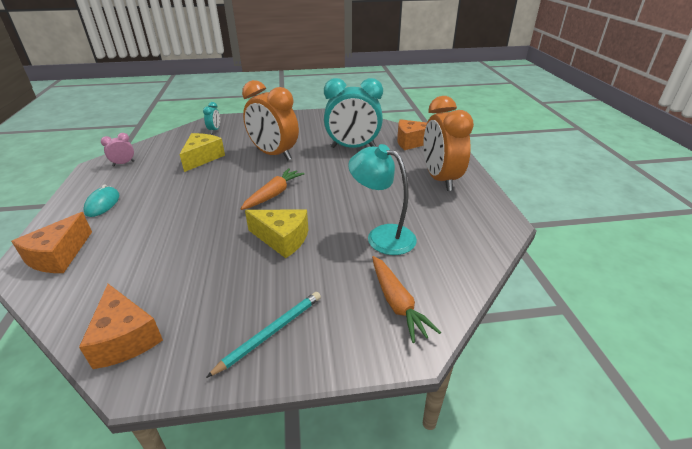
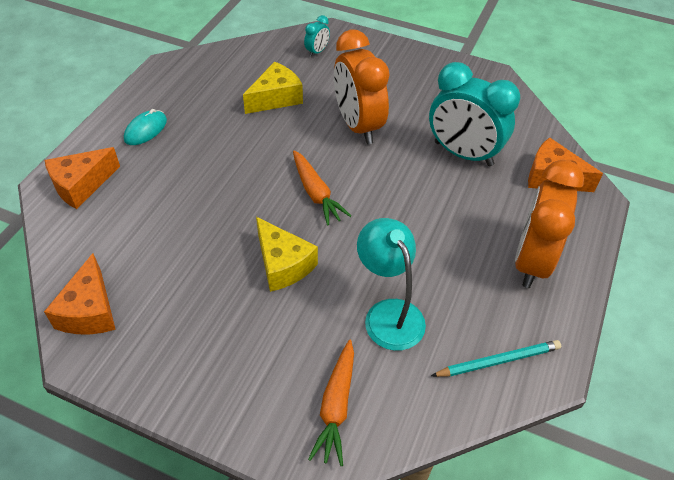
camera: 30 degrees right, 15 degrees up
pink clock [101,133,134,166] -> none
turquoise pencil [206,292,321,378] -> turquoise pencil moved to [431,340,561,377]
orange carrot [241,168,305,210] -> orange carrot turned 90 degrees clockwise [293,151,351,226]

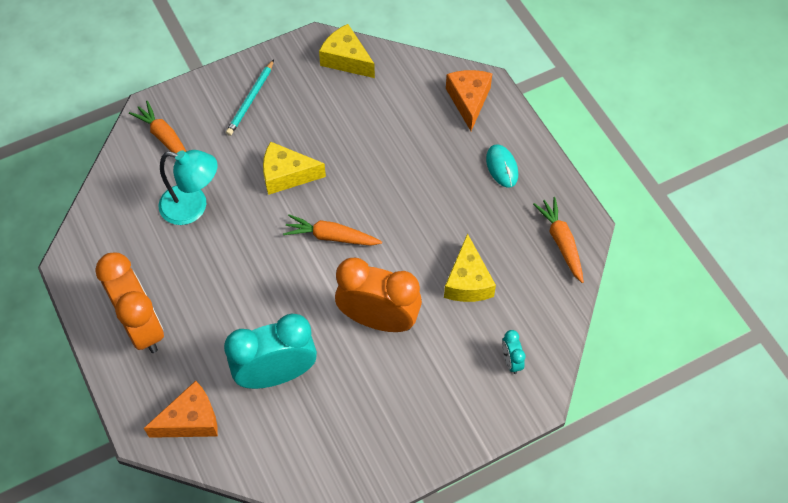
camera: 130 degrees right, 10 degrees up
orange cheese [44,253,116,334] -> yellow cheese [319,24,375,78]
turquoise pencil [431,340,561,377] -> turquoise pencil moved to [226,60,274,136]
none -> orange carrot [533,197,584,283]

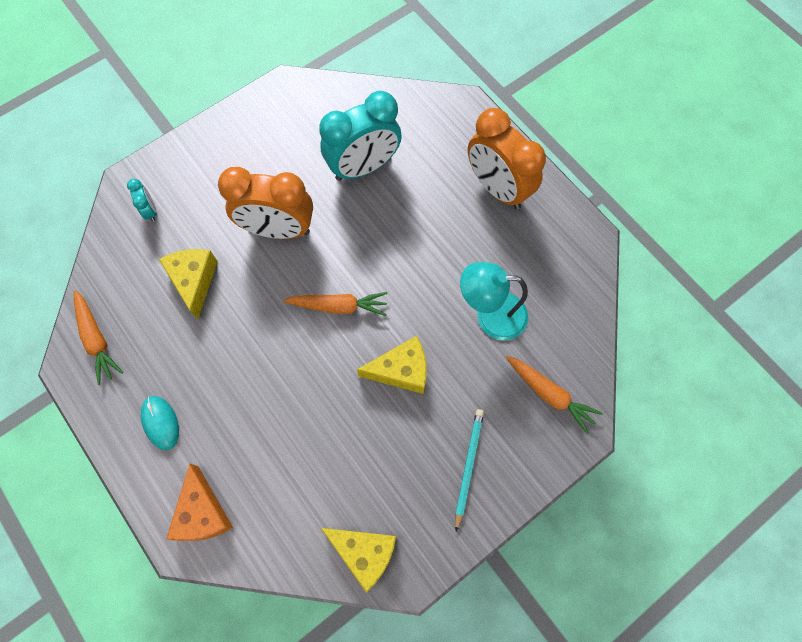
camera: 170 degrees right, 10 degrees up
orange cheese [144,381,218,438] -> none

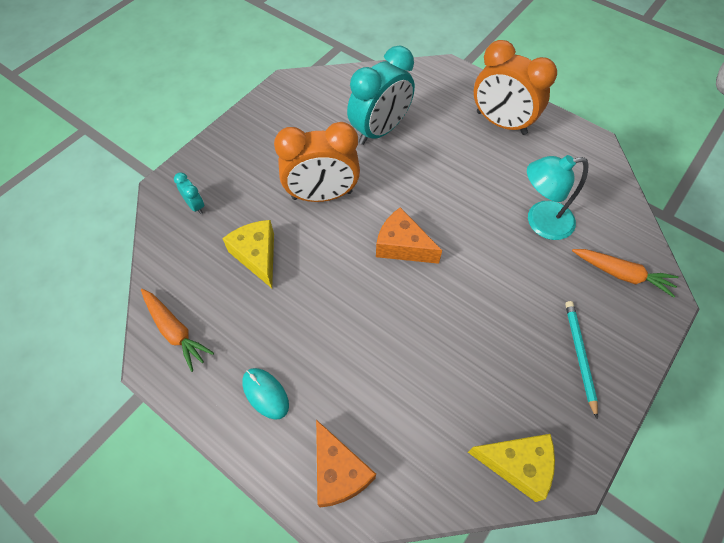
camera: 15 degrees left, 10 degrees down
orange carrot [283,292,387,316] -> orange cheese [376,207,442,264]
yellow cheese [357,336,427,394] -> none

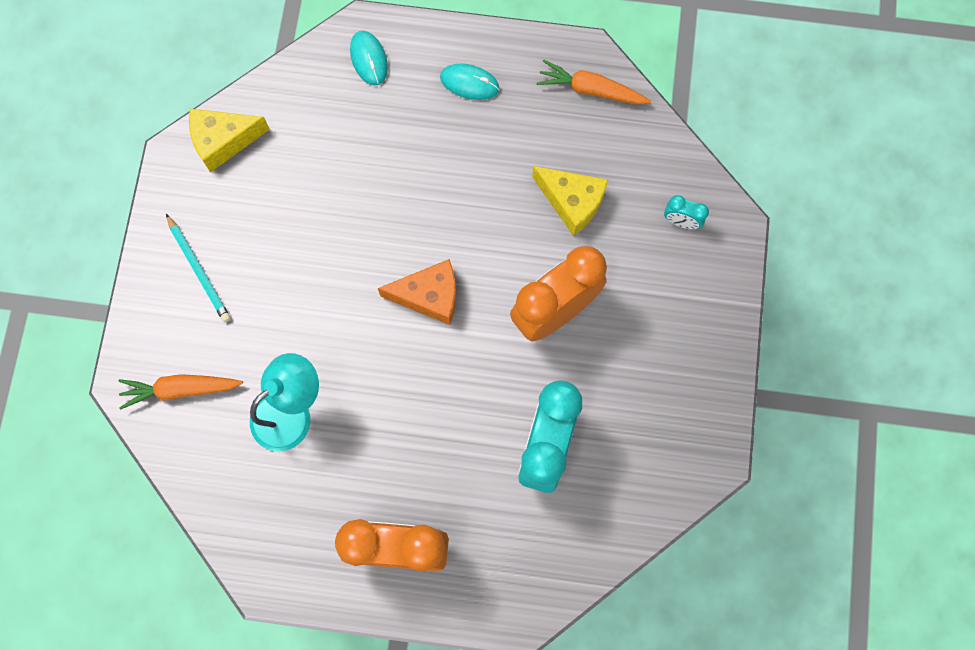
camera: 150 degrees right, 15 degrees up
orange cheese [316,420,376,507] -> turquoise mouse [350,31,388,85]

